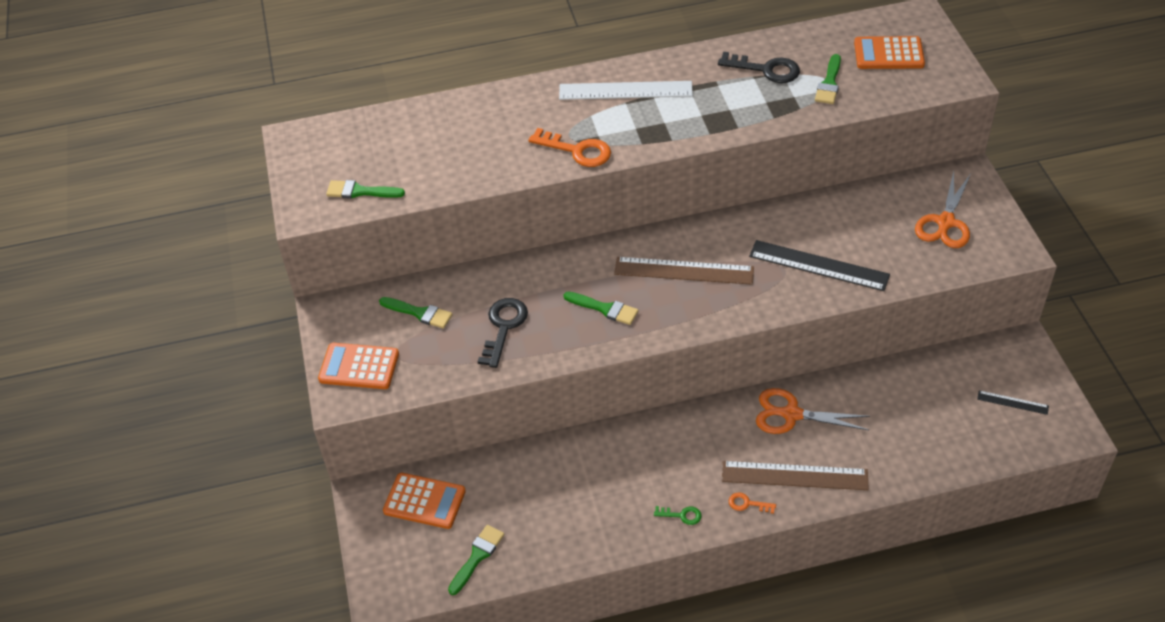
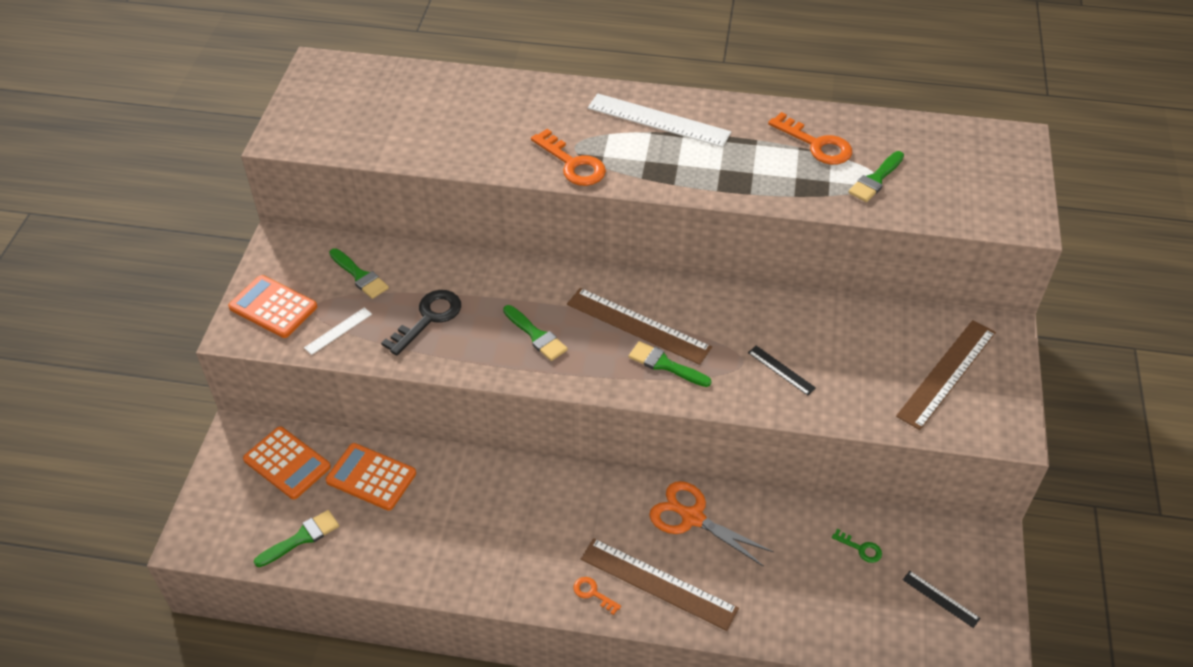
camera: 20 degrees right, 0 degrees up
green brush [326,180,405,199] -> green brush moved to [629,341,712,387]
green key [654,506,702,525] -> green key moved to [832,529,882,563]
black key [718,52,800,83] -> orange key [768,112,852,165]
black ruler [749,240,890,291] -> black ruler [748,346,816,395], size x0.49
orange calculator [854,36,925,69] -> orange calculator moved to [326,443,416,511]
orange scissors [915,172,971,248] -> brown ruler [896,320,996,430]
none -> white ruler [304,307,372,355]

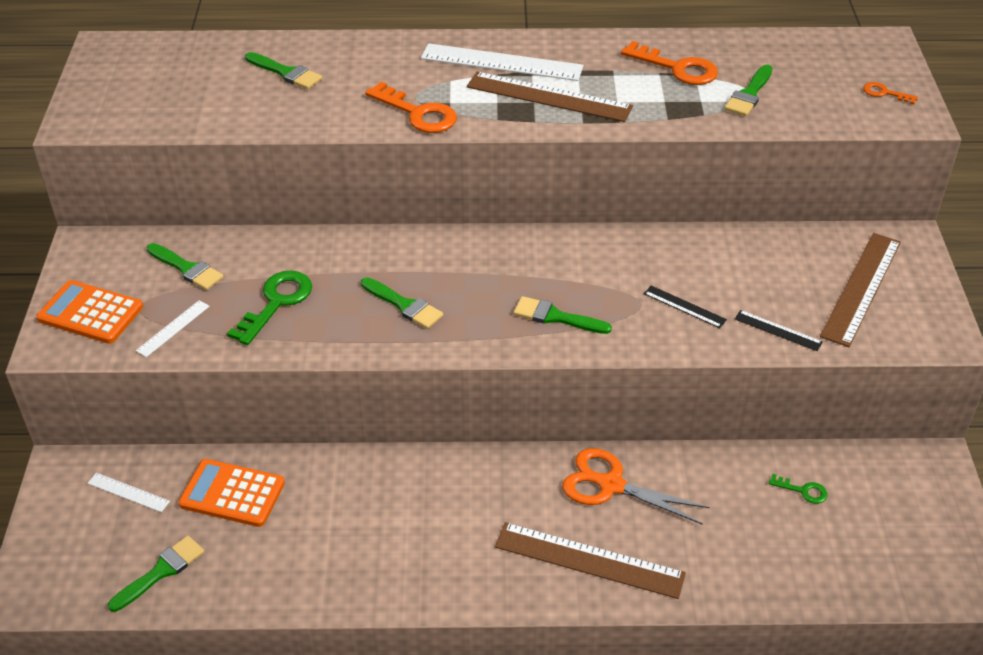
camera: 10 degrees left, 5 degrees down
orange calculator [243,427,331,499] -> white ruler [88,473,170,512]
black key [381,290,461,355] -> green key [227,270,312,345]
brown ruler [567,288,712,365] -> brown ruler moved to [467,72,633,122]
orange key [573,577,621,615] -> orange key moved to [863,82,918,104]
black ruler [903,571,981,628] -> black ruler moved to [735,310,823,351]
none -> green brush [245,52,322,89]

